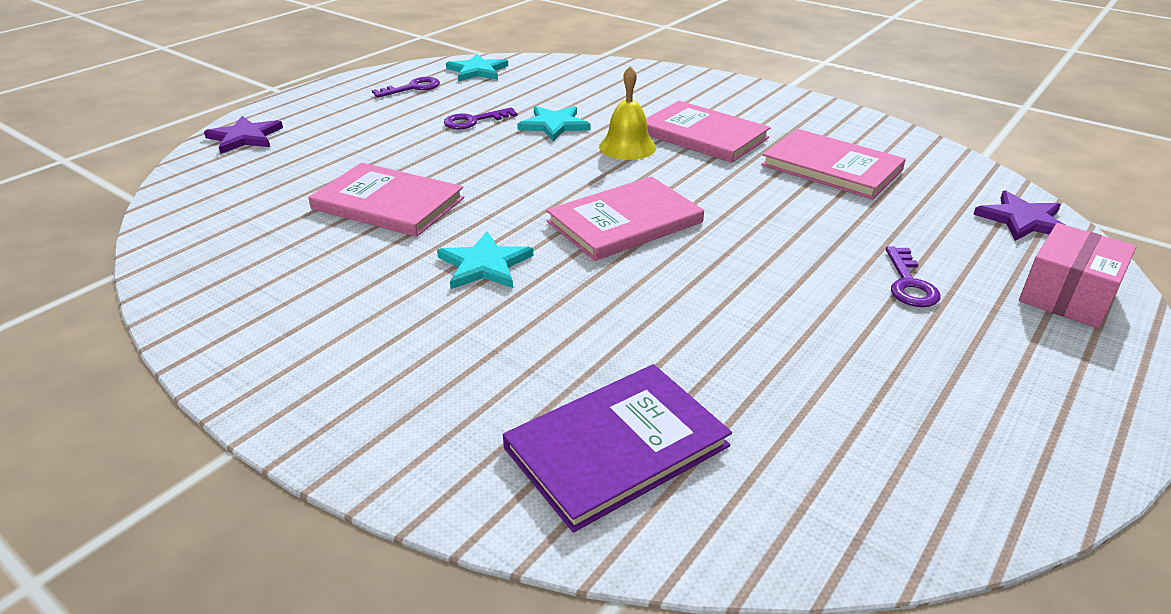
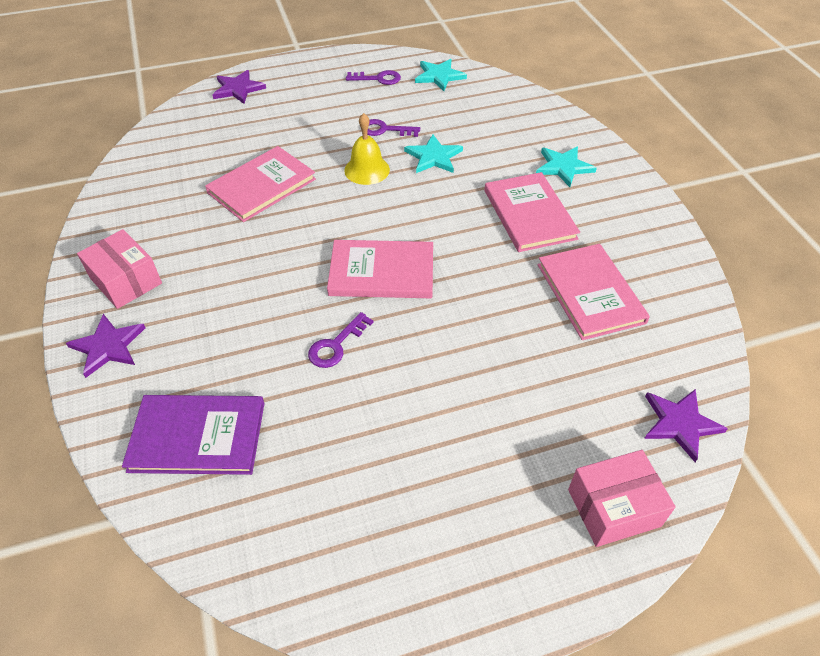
camera: 35 degrees right, 15 degrees up
pink book [308,163,464,237] -> pink book turned 75 degrees clockwise [205,146,316,222]
turquoise star [437,231,533,289] -> turquoise star moved to [536,146,597,187]
yellow bell [599,66,656,160] -> yellow bell moved to [344,113,390,185]
purple key [886,246,940,307] -> purple key moved to [308,312,374,368]
none -> purple star [66,314,145,378]
none -> pink box [77,229,162,309]

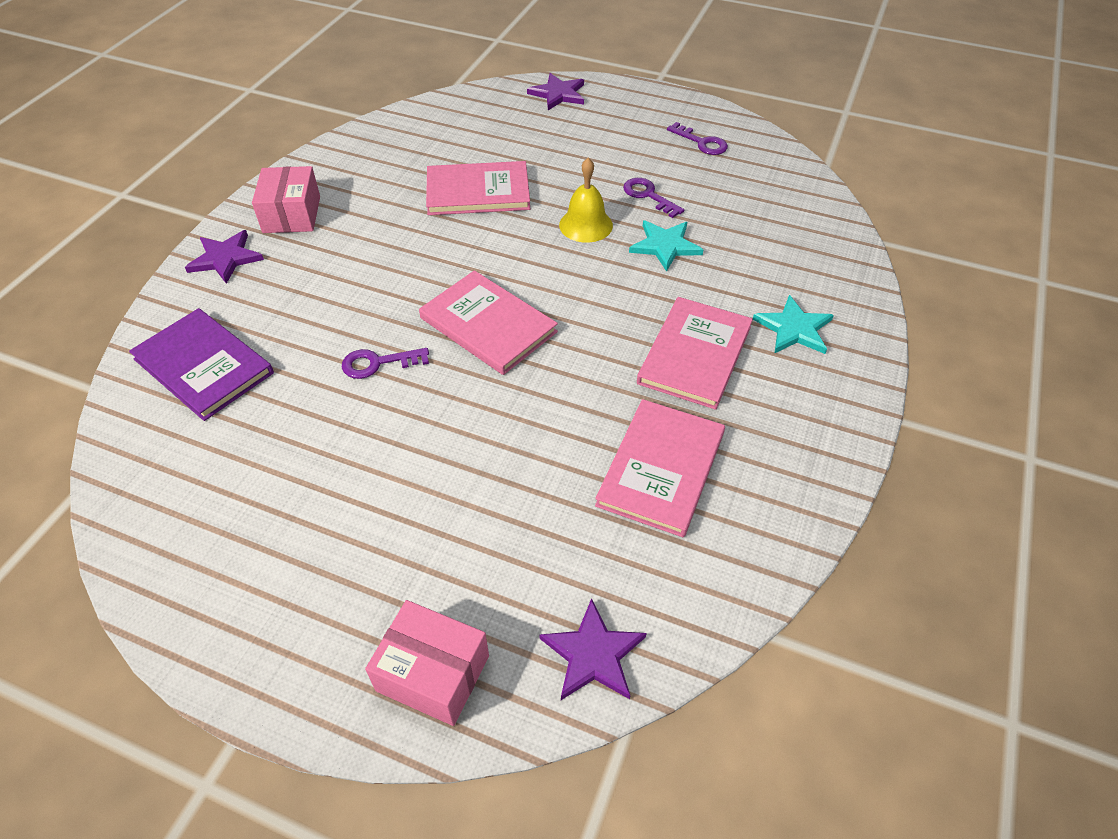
camera: 40 degrees right, 0 degrees up
turquoise star [415,59,467,91] -> none

